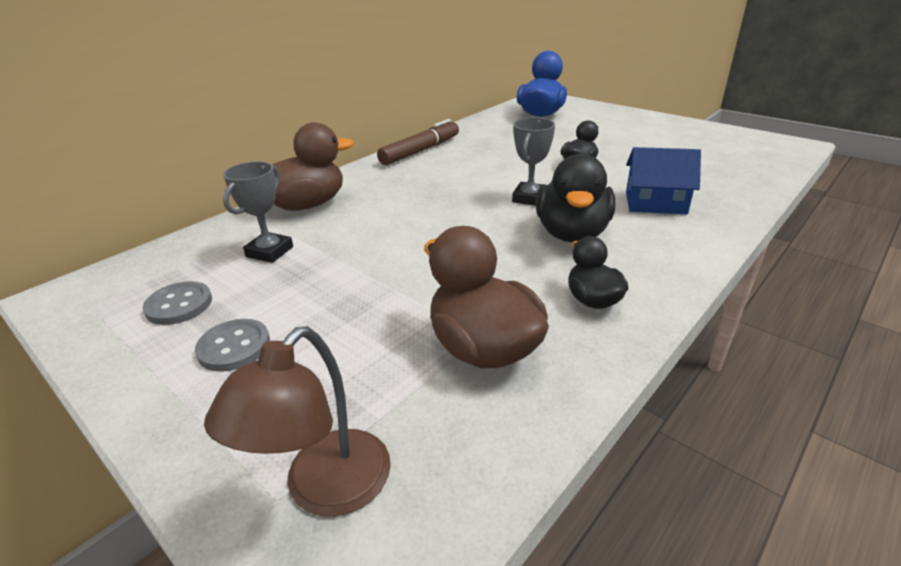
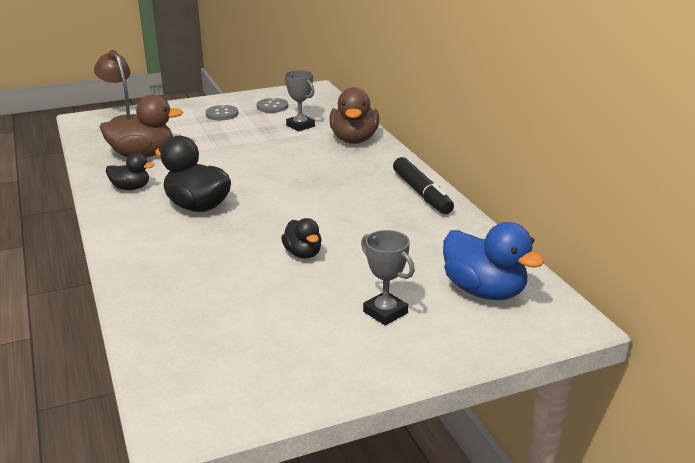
camera: 115 degrees right, 5 degrees down
brown marker [377,119,459,165] -> black marker [393,157,454,214]
grey trophy [512,117,555,206] -> grey trophy moved to [361,230,415,325]
blue house [626,147,701,214] -> none

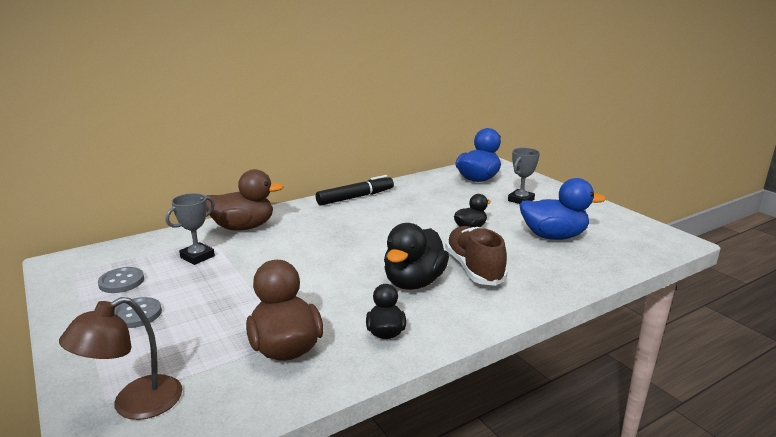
camera: 100 degrees left, 5 degrees down
none -> brown shoe [445,226,508,286]
none -> blue duck [520,178,606,240]

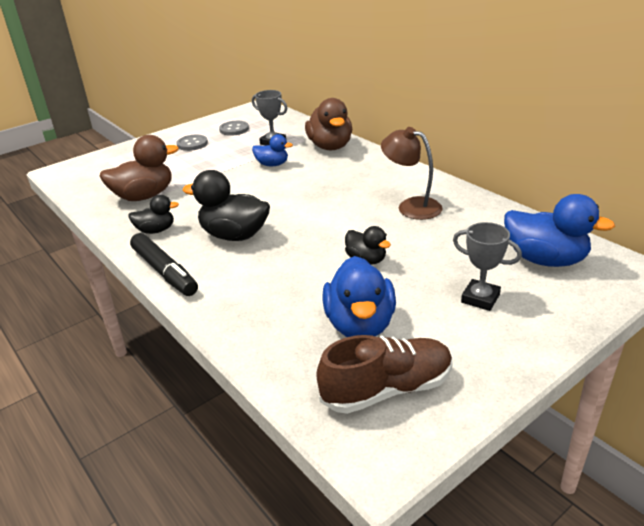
camera: 85 degrees right, 10 degrees up
brown lamp [59,297,183,420] -> brown lamp moved to [381,127,442,220]
black marker [316,175,394,205] -> black marker moved to [130,233,198,296]
brown shoe [445,226,508,286] -> brown shoe moved to [316,335,453,414]
none -> blue duck [252,134,293,166]

